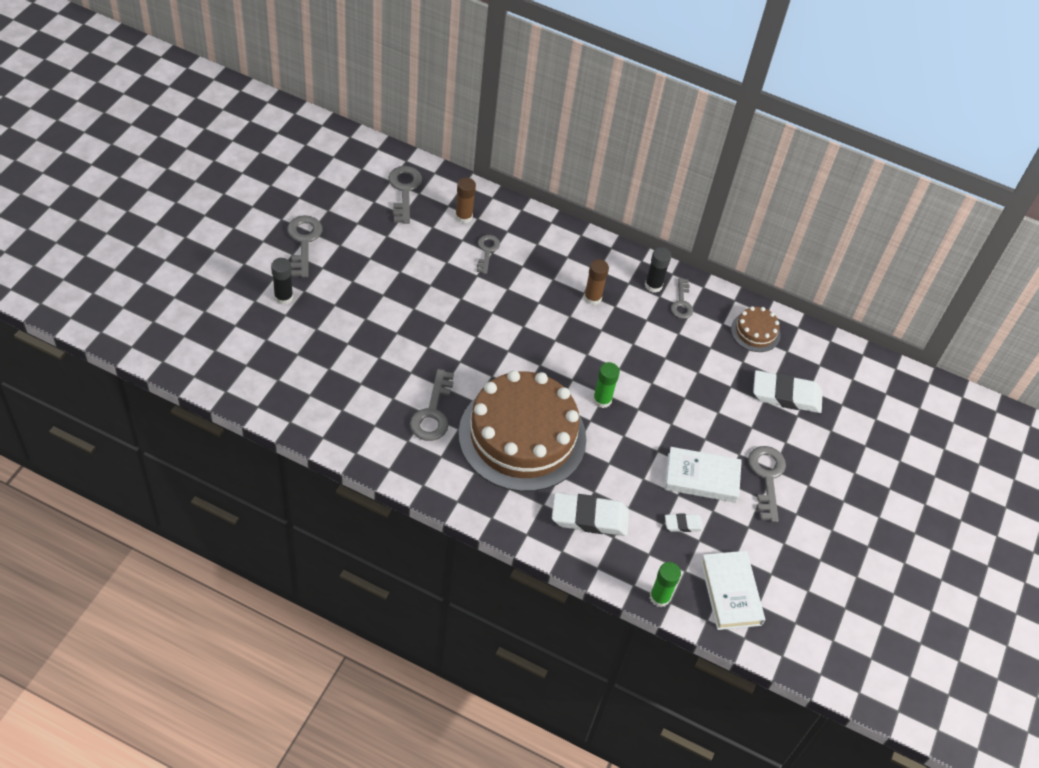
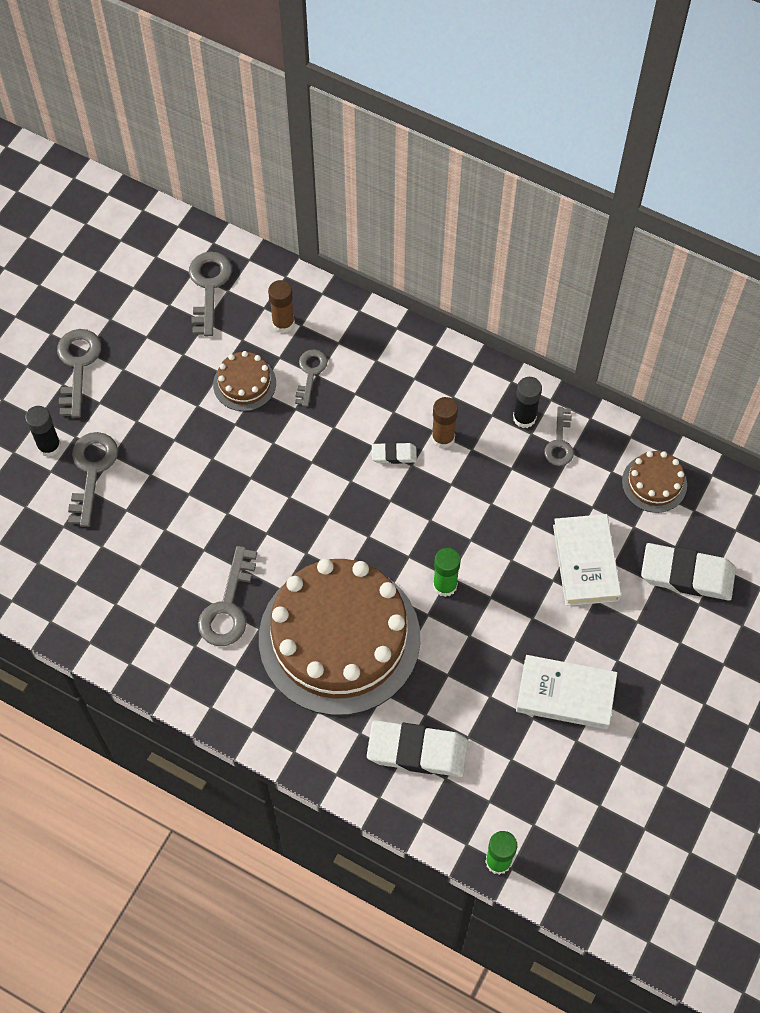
camera: 10 degrees right, 10 degrees up
white eraser [665,514,703,532] -> white eraser moved to [372,442,417,464]
white book [701,551,765,630] -> white book moved to [553,514,621,606]
grey key [748,446,786,522] -> grey key moved to [68,432,118,527]
none -> brown cake [213,351,276,411]

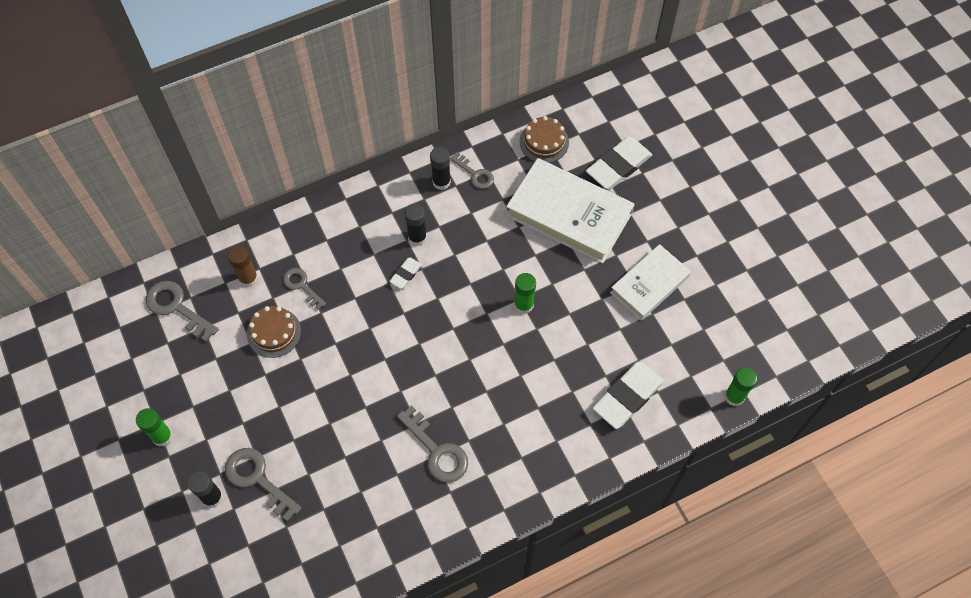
camera: 55 degrees left, 0 degrees up
grey key [57,329,101,418] -> green glue stick [136,408,173,446]
brown cake [259,559,420,716] -> none
brown glue stick [432,397,458,448] -> black glue stick [404,204,427,246]
white book [553,514,621,606] -> white book [506,158,634,264], size x1.59

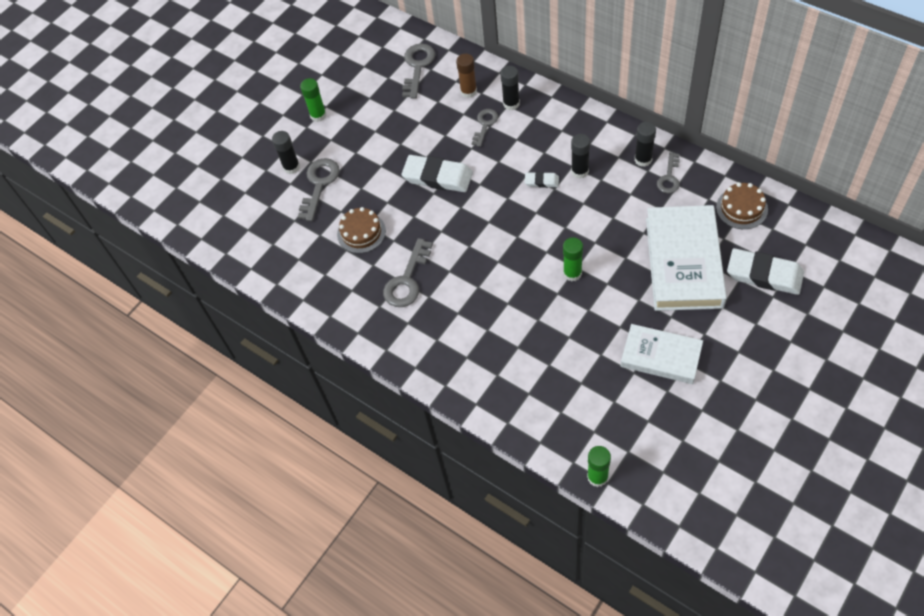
camera: 70 degrees right, 5 degrees down
brown cake [247,306,301,358] -> brown cake moved to [337,207,386,253]
white eraser [592,361,664,429] -> white eraser moved to [401,155,473,192]
none -> black glue stick [500,66,520,110]

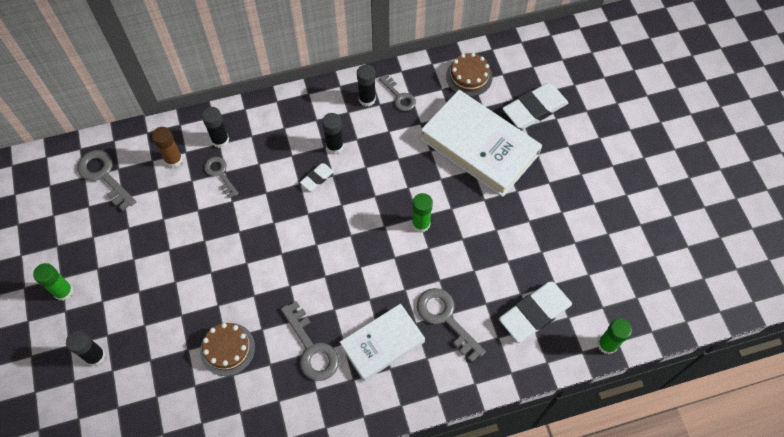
camera: 60 degrees left, 5 degrees up
grey key [298,158,340,221] -> grey key moved to [417,288,486,362]
white eraser [401,155,473,192] -> white eraser moved to [499,281,572,342]
white book [621,324,703,384] -> white book moved to [340,304,425,381]

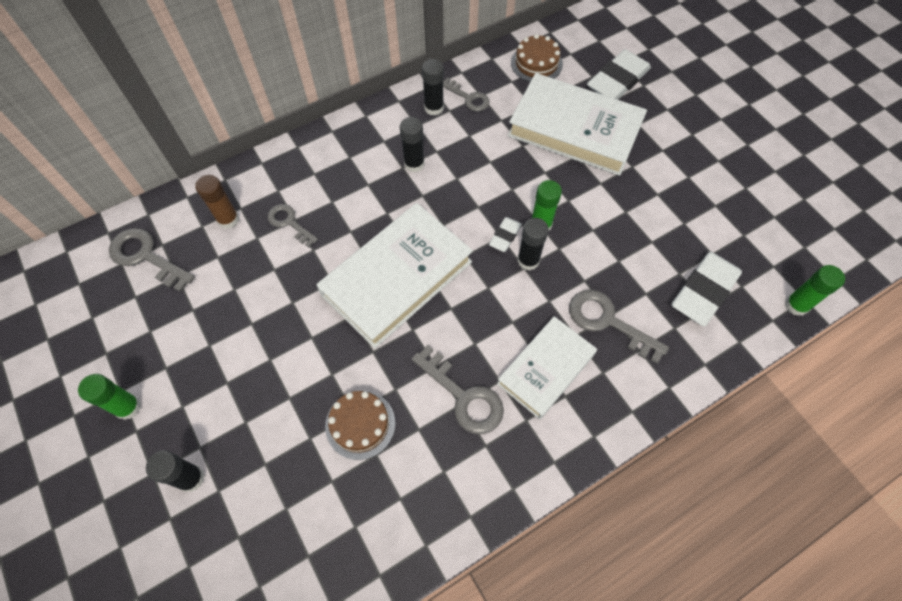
camera: 15 degrees left, 0 degrees up
black glue stick [201,107,229,148] -> black glue stick moved to [517,218,549,270]
white eraser [300,163,334,191] -> white eraser moved to [489,217,522,252]
none -> white book [316,203,473,348]

